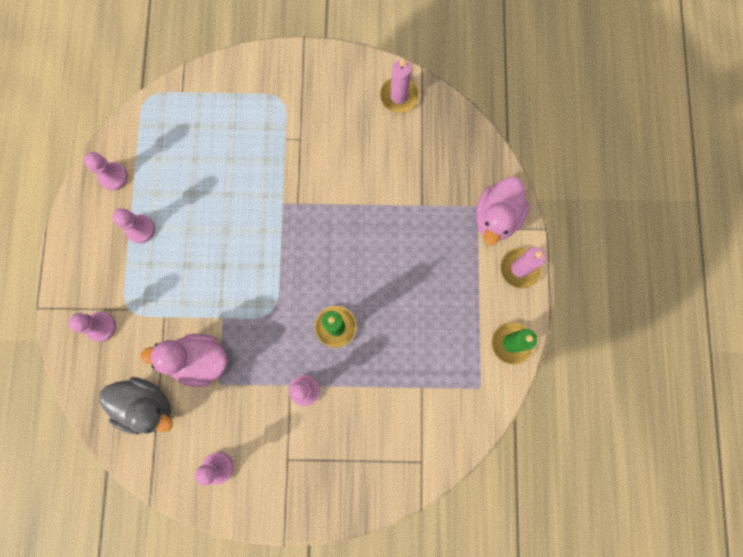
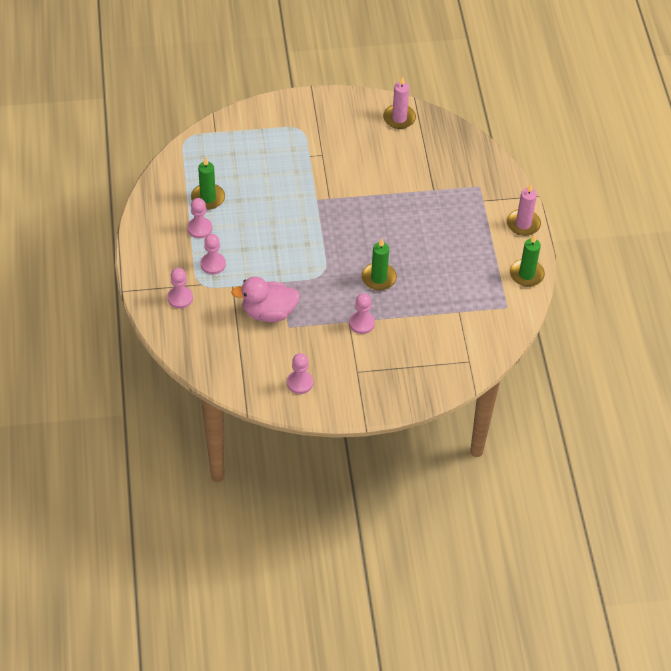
camera: 10 degrees left, 25 degrees down
pink pawn [84,152,128,191] -> pink pawn moved to [201,234,226,274]
grey duck [99,377,173,435] -> none
pink duck [476,177,530,245] -> none
none -> green candle [191,157,225,210]

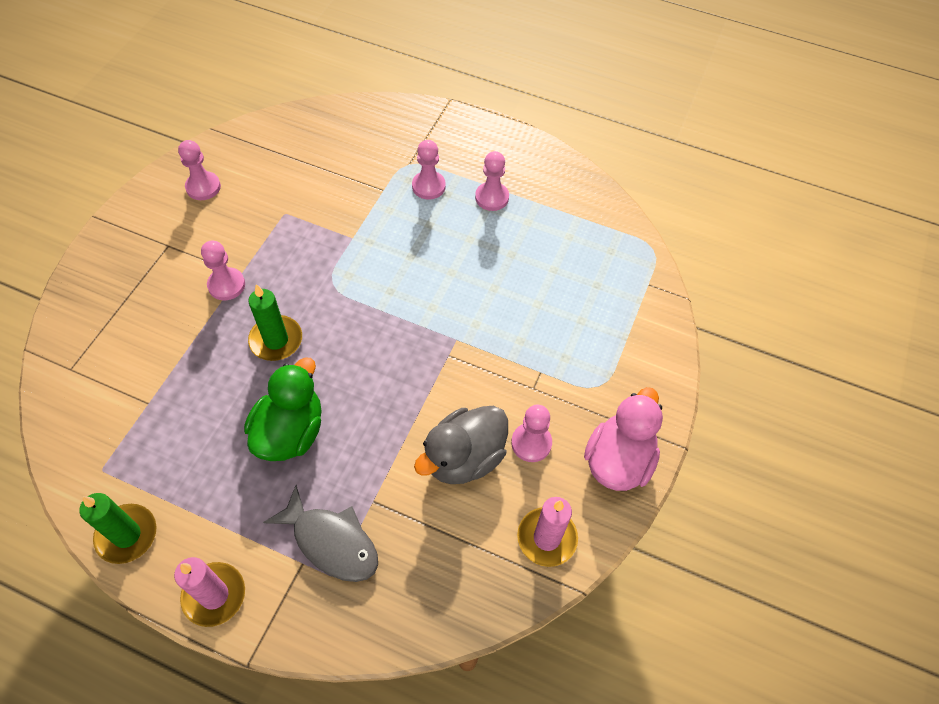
camera: 120 degrees right, 5 degrees up
pink pawn [167,268,193,309] -> pink pawn moved to [511,405,552,462]
green candle [191,157,225,210] -> none
pink duck [231,276,300,322] -> pink duck moved to [584,387,663,491]
none -> green duck [244,357,322,461]
none -> grey fish [263,485,378,582]
none -> grey duck [414,406,508,484]

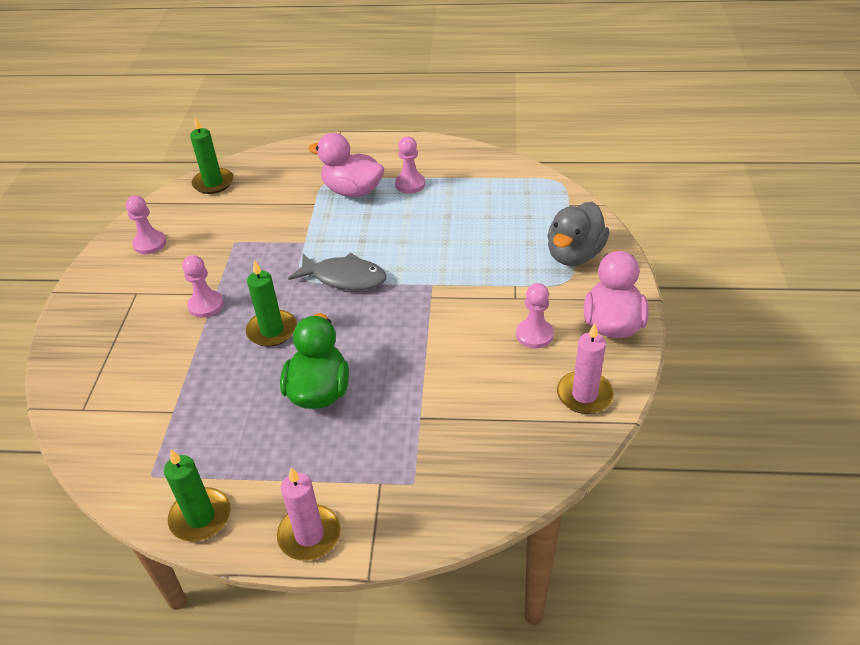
camera: 15 degrees left, 15 degrees down
grey fish [263,485,378,582] -> grey fish moved to [288,253,387,290]
pink pawn [412,140,446,200] -> pink duck [308,133,384,197]
grey duck [414,406,508,484] -> grey duck moved to [547,202,609,266]
none -> green candle [190,116,233,194]

